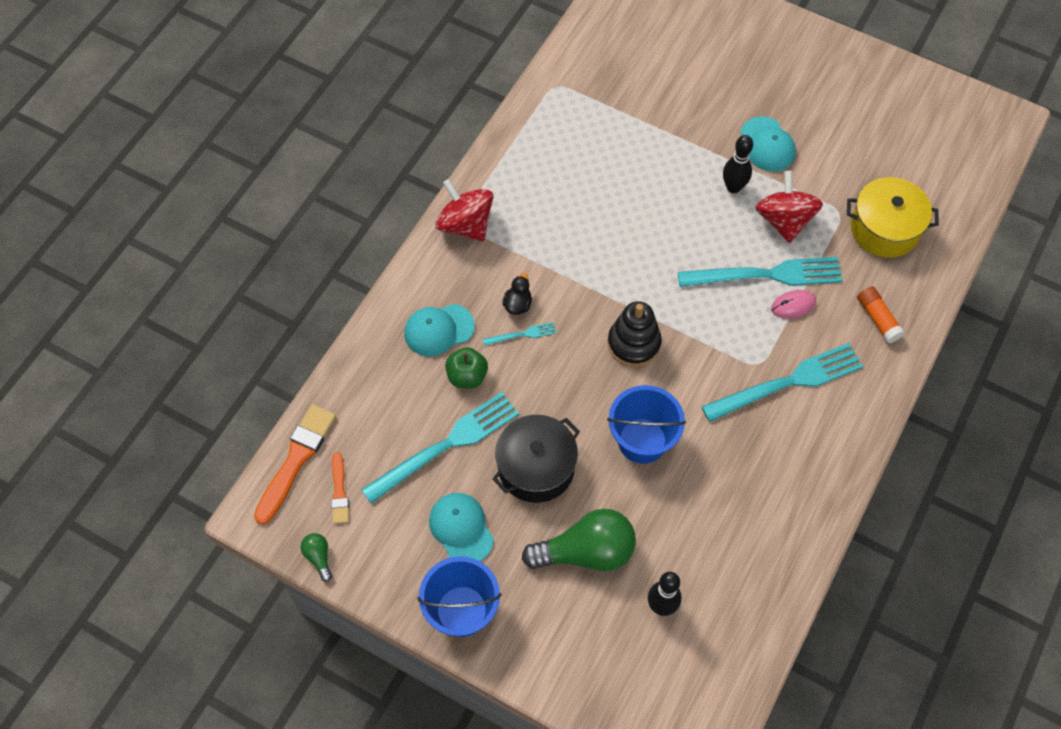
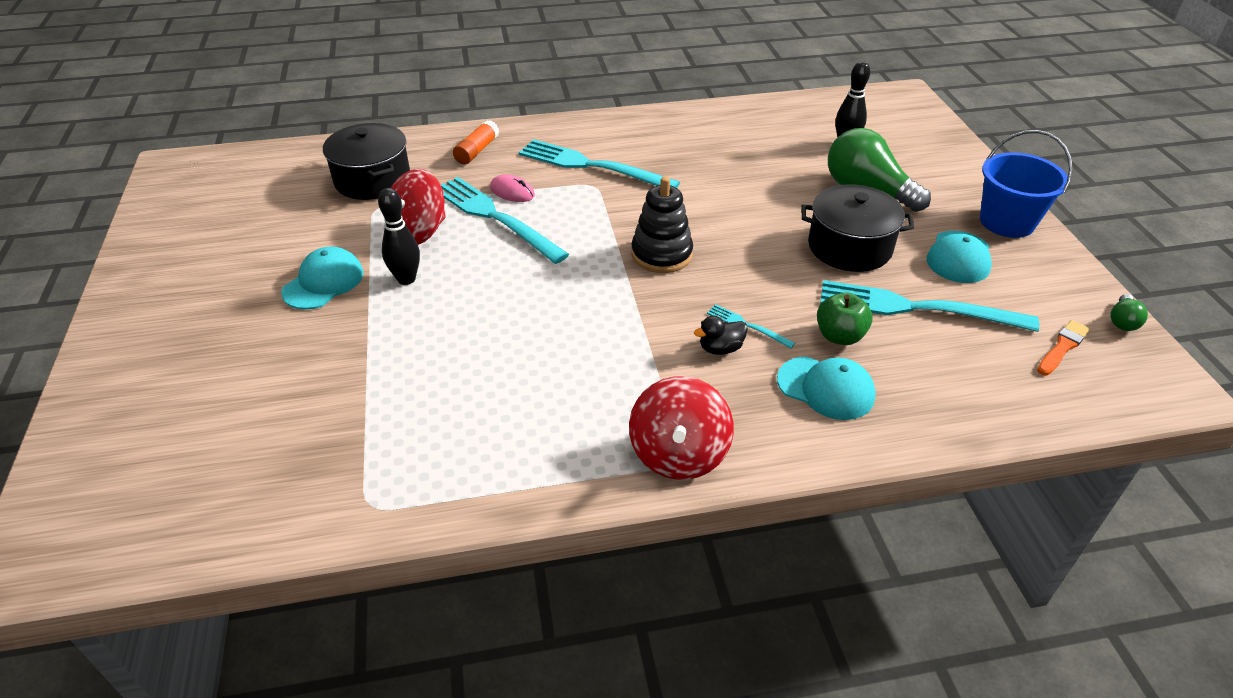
camera: 130 degrees left, 20 degrees down
orange brush [254,404,336,525] -> none
blue bucket [607,385,686,464] -> none
yellow pot [847,177,939,258] -> black pot [323,123,410,200]

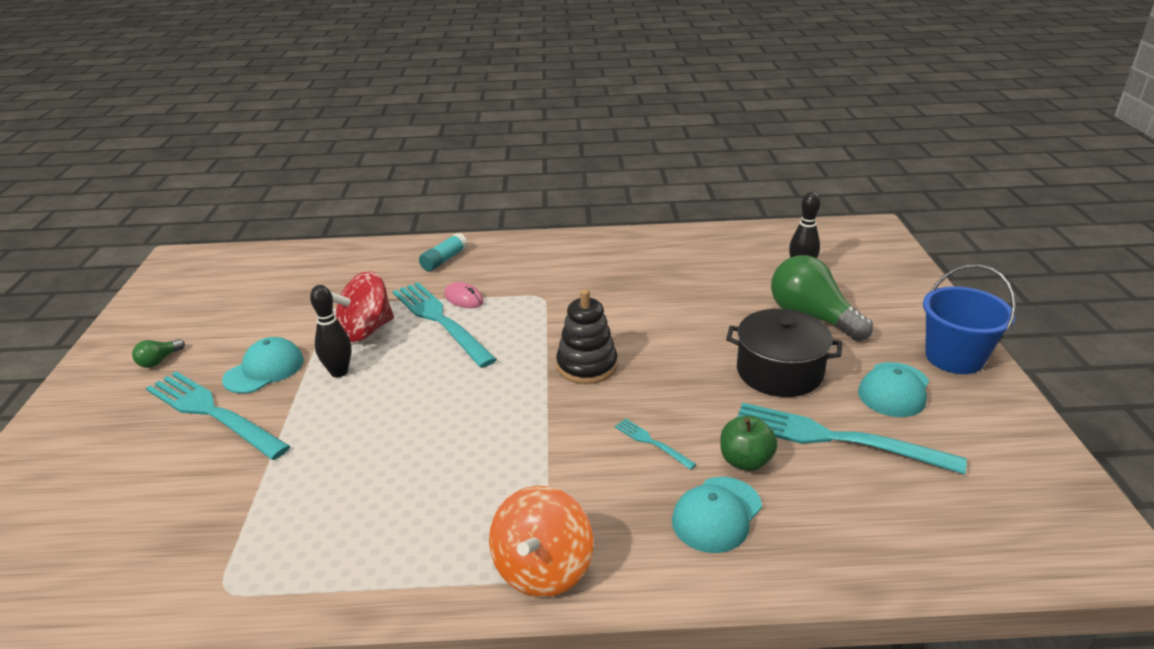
camera: 10 degrees right, 10 degrees down
black pot [323,123,410,200] -> none
orange glue stick [453,120,499,164] -> turquoise glue stick [419,233,468,271]
turquoise fork [519,139,680,188] -> turquoise fork moved to [146,371,290,460]
red spinning top [629,376,734,480] -> orange spinning top [489,486,593,597]
black duck [694,316,748,355] -> none
turquoise cap [777,356,876,420] -> turquoise cap turned 90 degrees clockwise [672,477,762,553]
orange brush [1037,320,1090,376] -> none
green light bulb [1110,294,1148,331] -> green light bulb moved to [132,339,185,368]

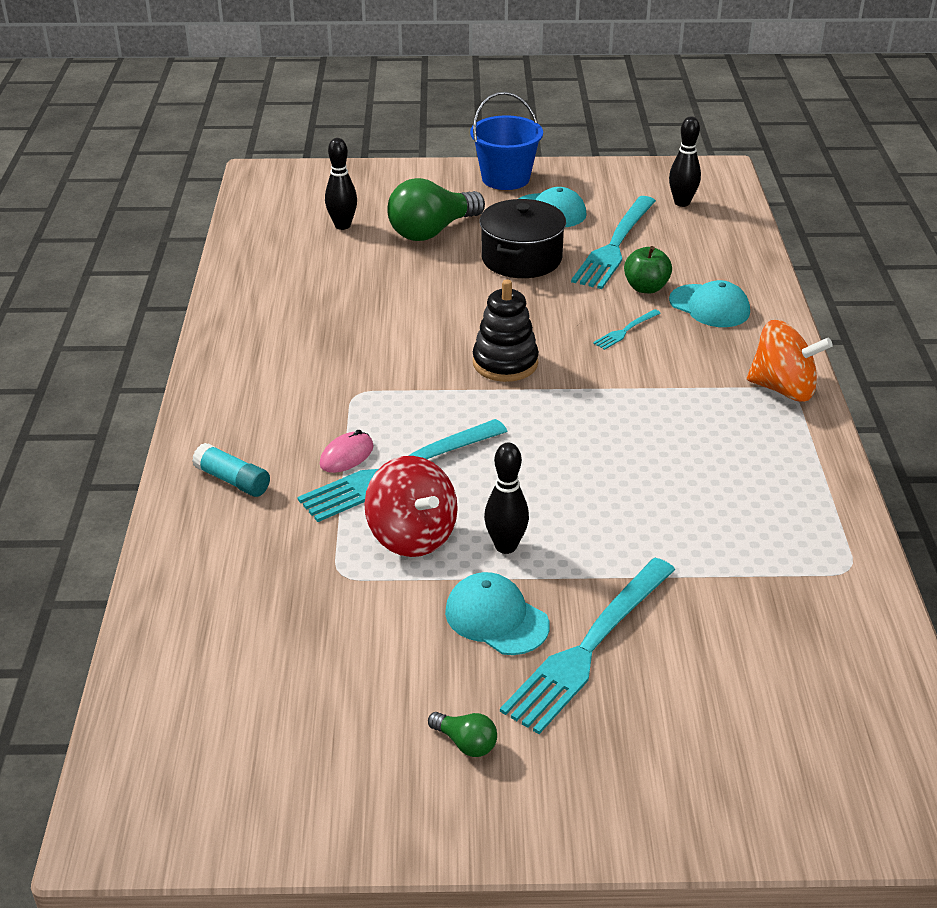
camera: 90 degrees left, 5 degrees up
none -> black bowling pin [669,116,701,207]

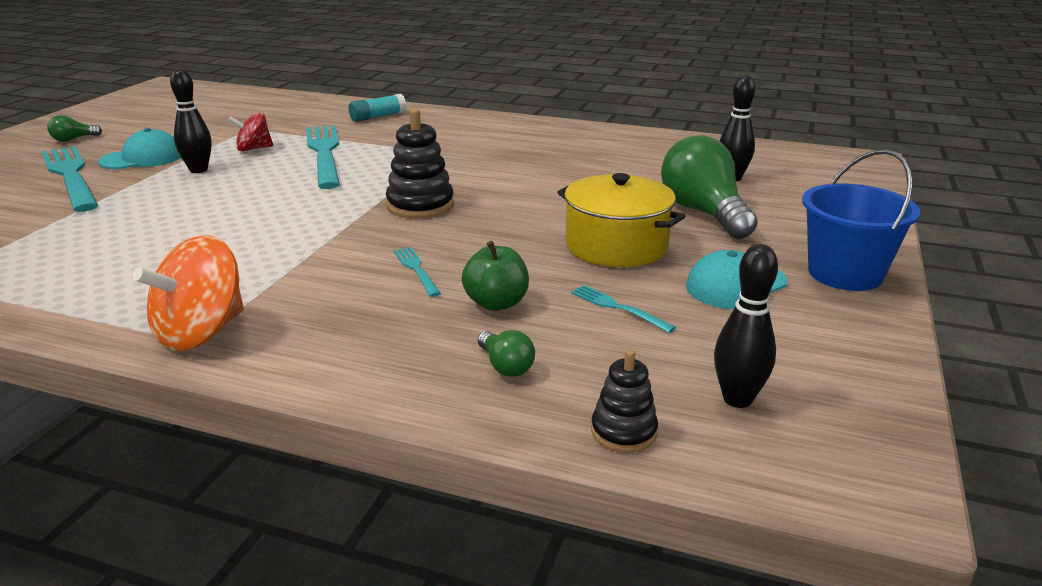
camera: 110 degrees right, 10 degrees down
pink mouse [320,430,374,473] -> none
red spinning top [364,456,458,557] -> red spinning top [228,112,273,152], size x0.61
black pot [480,199,566,278] -> yellow pot [557,173,685,267]
turquoise fork [571,196,656,289] -> turquoise fork [571,285,676,333], size x0.44
turquoise cap [669,280,750,327] -> none
none -> green light bulb [478,330,535,377]
none -> black stacking toy [591,350,658,453]

